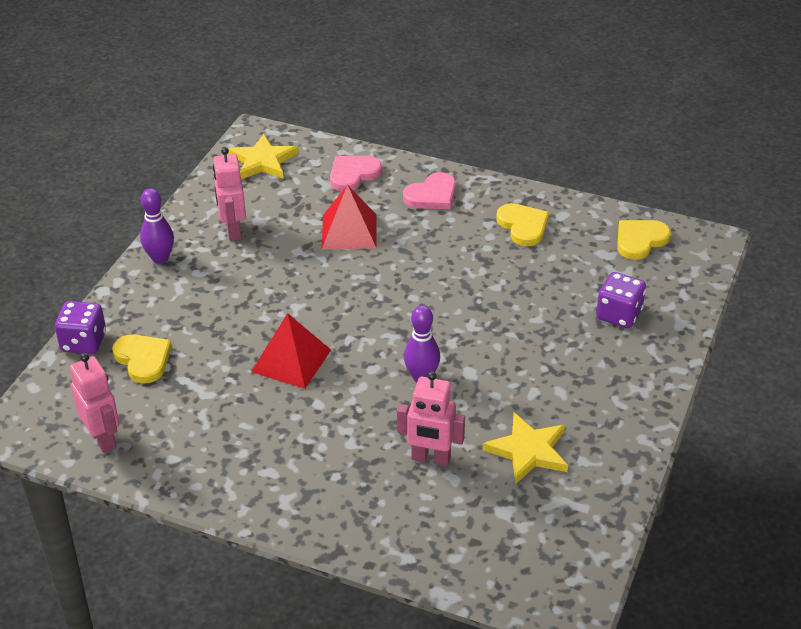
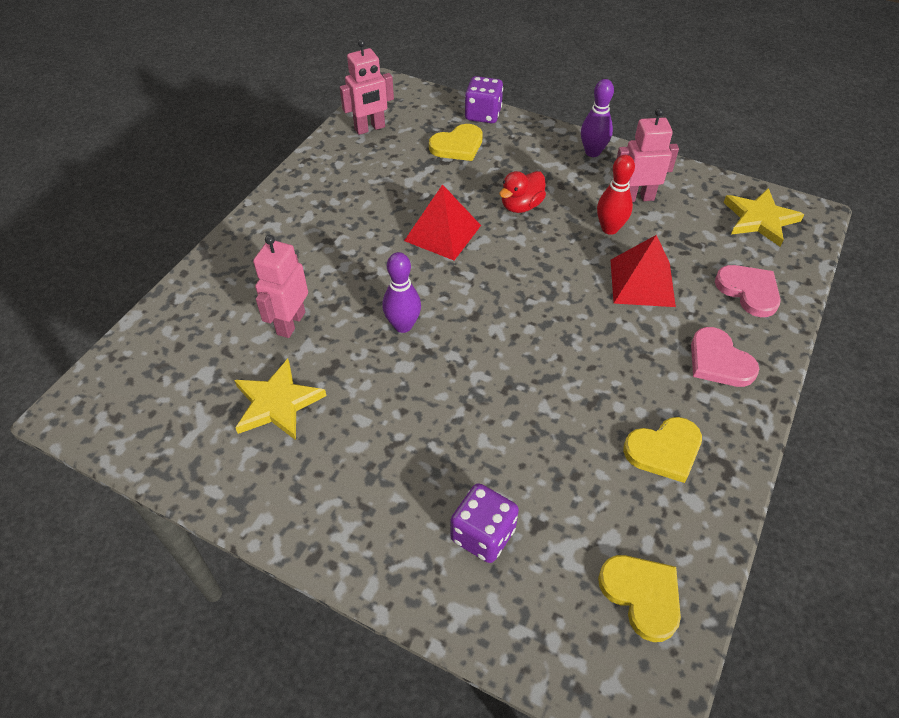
camera: 95 degrees right, 10 degrees up
none -> red duck [499,171,546,213]
none -> red bowling pin [597,155,635,235]

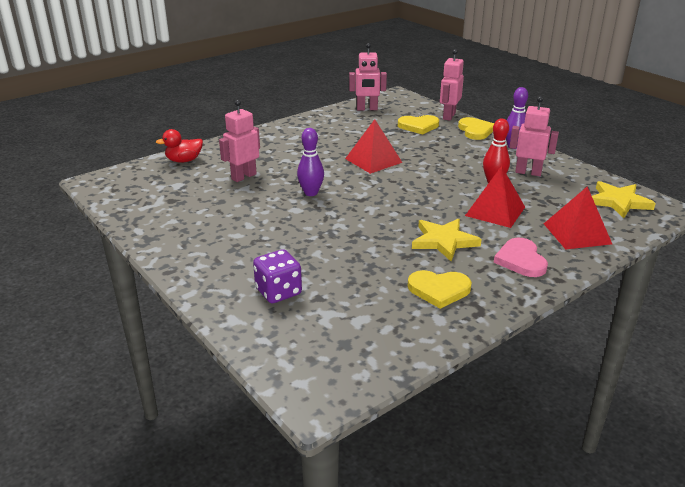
camera: 25 degrees right, 20 degrees down
yellow star [234,359,326,440] -> yellow star moved to [412,218,482,261]
purple dice [465,76,503,123] -> pink robot [440,49,464,121]
red duck [499,171,546,213] -> red duck moved to [156,129,203,163]
yellow heart [598,555,681,642] -> yellow heart moved to [458,117,494,140]
pink heart [715,265,781,317] -> red pyramid [544,187,612,250]

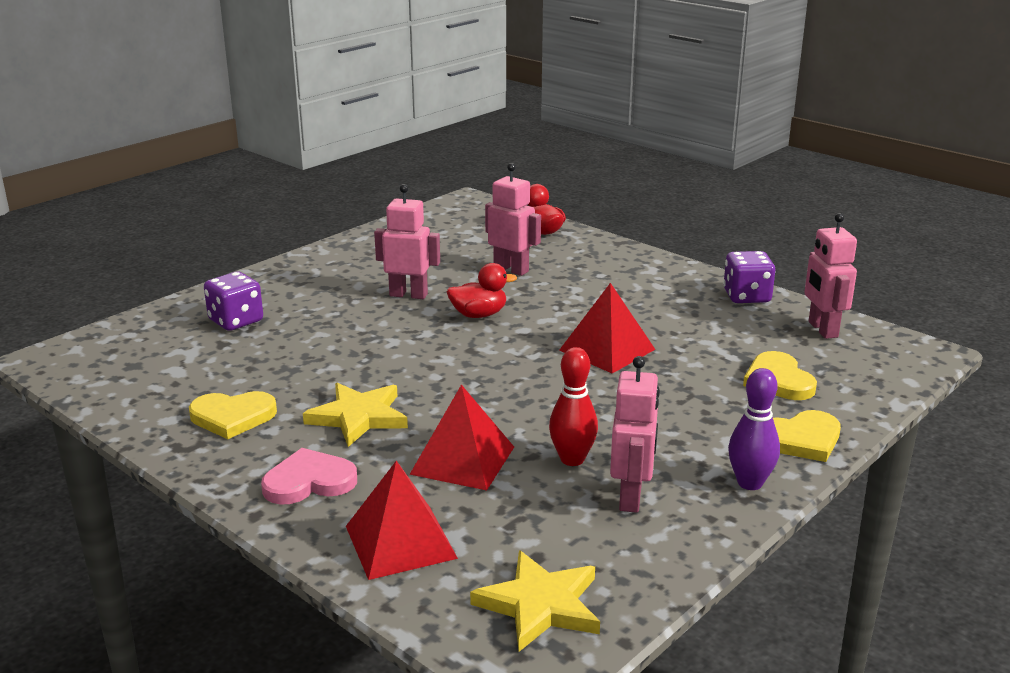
camera: 80 degrees right, 5 degrees down
purple bowling pin [297,128,324,196] -> red duck [447,263,517,318]
yellow heart [408,270,472,309] -> yellow heart turned 90 degrees counterclockwise [189,391,277,439]
pink robot [440,49,464,121] -> pink robot moved to [374,184,440,299]
none -> purple dice [723,251,775,303]

